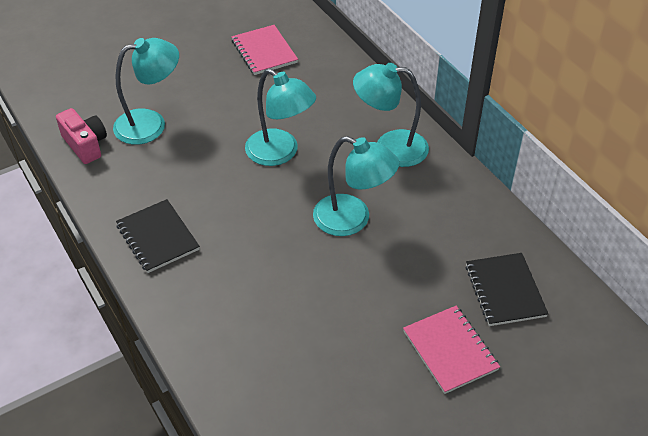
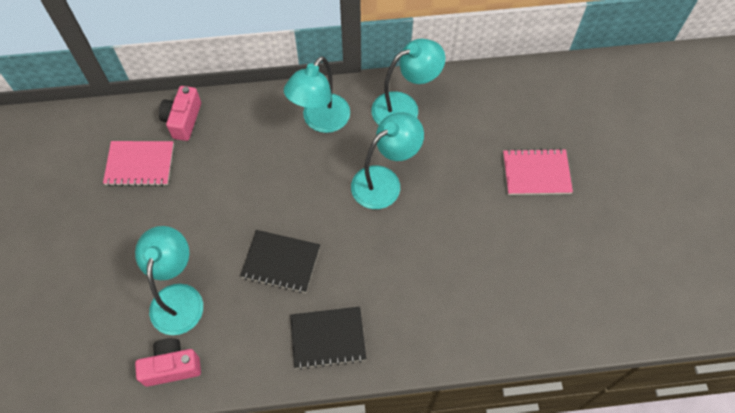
camera: 65 degrees left, 15 degrees up
turquoise lamp [245,69,316,166] -> turquoise lamp moved to [371,39,445,125]
black notebook [466,253,548,326] -> black notebook moved to [240,230,320,293]
none -> pink camera [159,86,201,141]

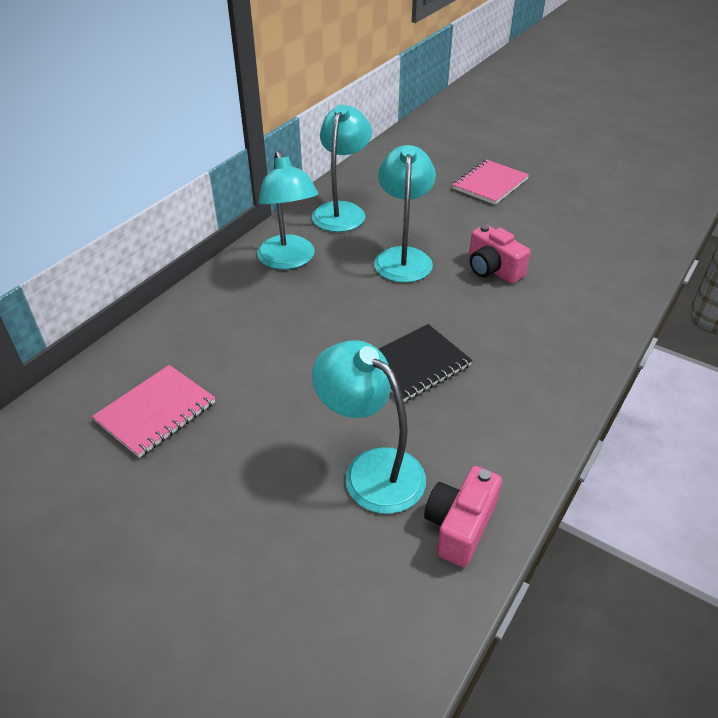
camera: 50 degrees left, 20 degrees down
pink camera [159,86,201,141] -> pink camera moved to [469,225,530,284]
black notebook [290,307,366,370] -> none

